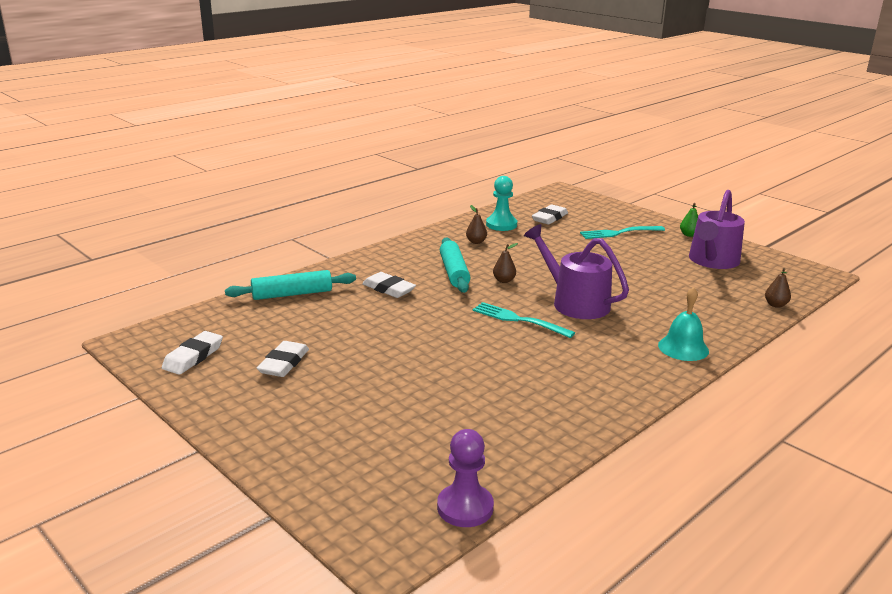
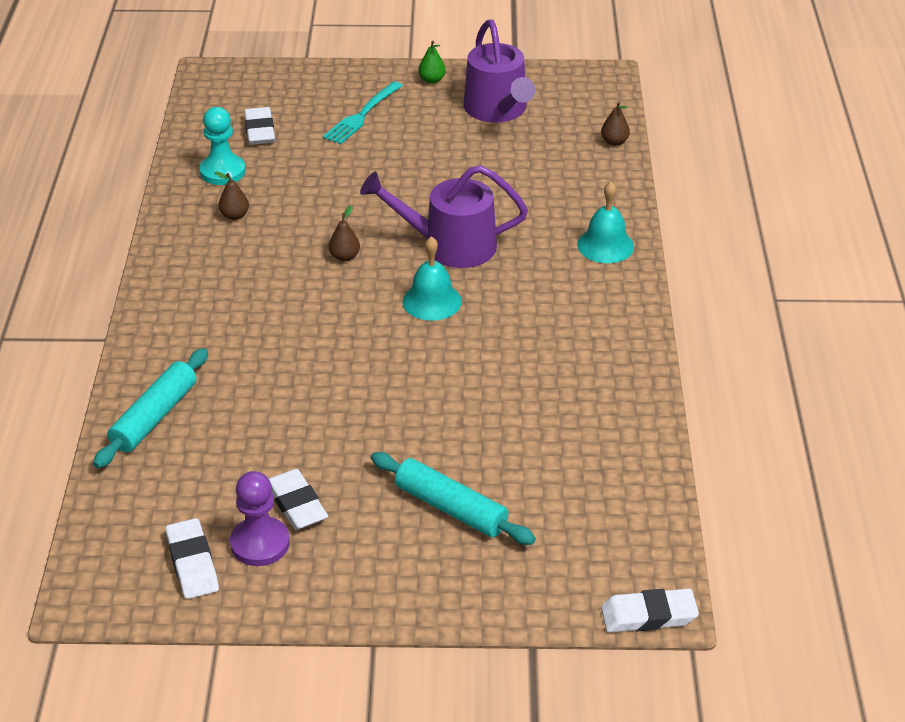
camera: 45 degrees left, 15 degrees up
white eraser [362,272,416,298] -> white eraser moved to [601,589,699,632]
purple pawn [437,429,494,527] -> purple pawn moved to [230,471,290,566]
turquoise rolling pin [440,237,471,293] -> turquoise rolling pin moved to [371,452,536,545]
turquoise fork [473,302,575,338] -> turquoise bell [402,236,462,321]

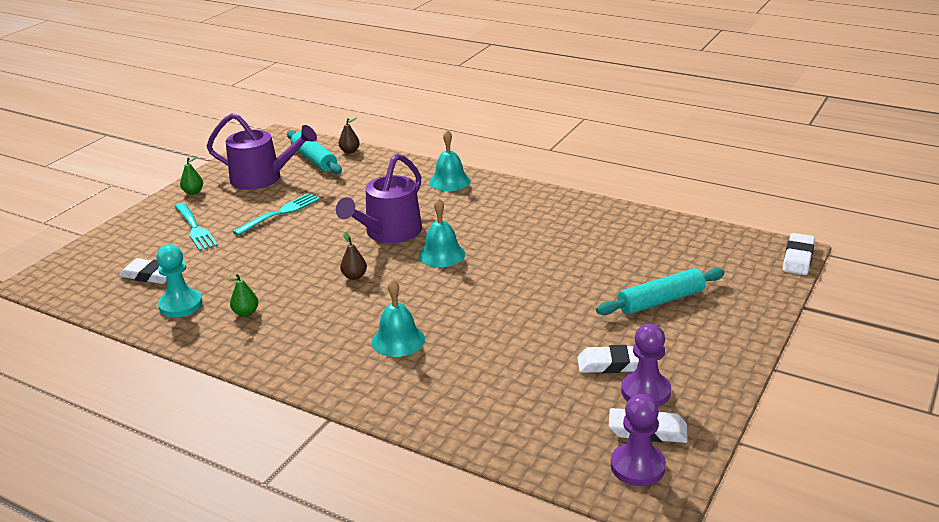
camera: 60 degrees left, 10 degrees down
turquoise rolling pin [93,348,208,468] -> turquoise rolling pin moved to [287,130,342,174]
brown pear [214,172,249,220] -> green pear [227,274,258,317]
none -> turquoise fork [232,193,320,236]
none -> turquoise bell [372,279,425,357]
none -> purple pawn [611,394,666,486]

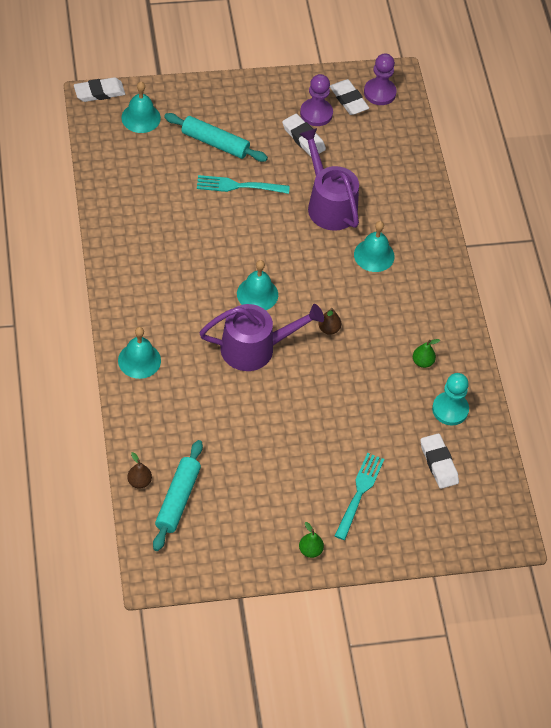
camera: 135 degrees left, 25 degrees up
purple watering can [207,113,317,190] -> purple watering can moved to [300,128,359,231]
turquoise fork [232,193,320,236] -> turquoise fork moved to [197,175,290,194]
none -> turquoise bell [121,82,161,133]

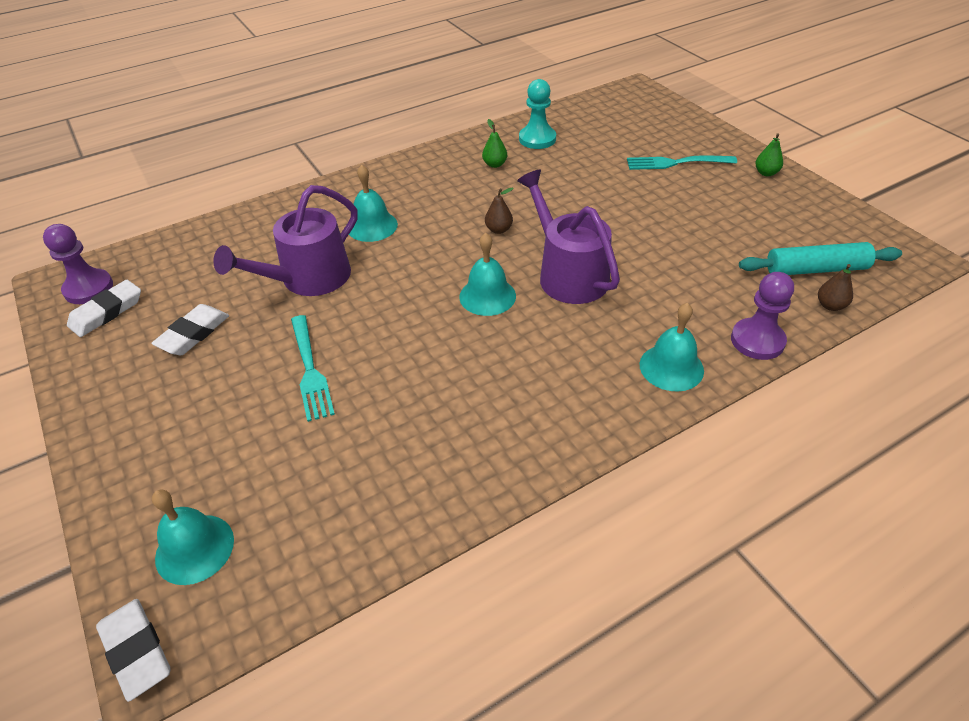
camera: 105 degrees left, 10 degrees down
turquoise rolling pin [164,113,268,162] -> none
purple pawn [300,74,333,126] -> purple pawn moved to [731,272,794,360]
white eraser [420,433,459,489] -> none

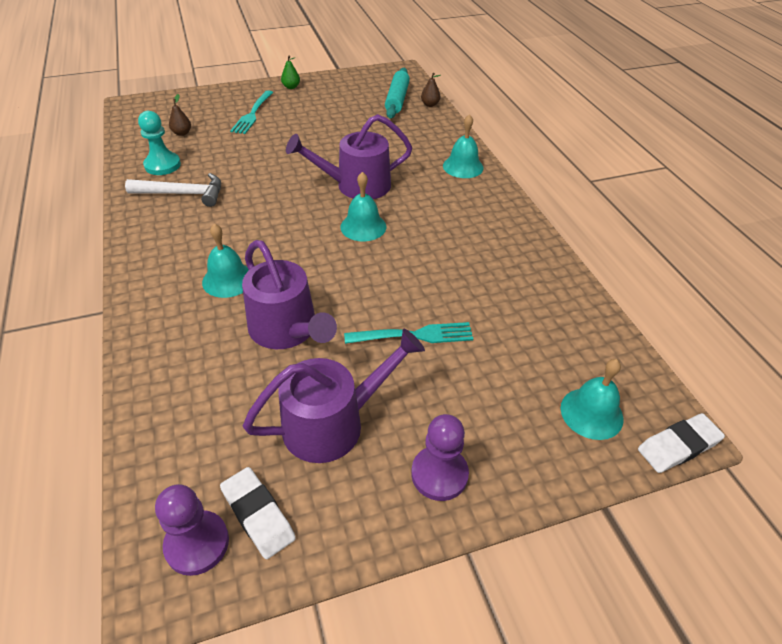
camera: 80 degrees left, 0 degrees up
white eraser [151,304,229,355] -> purple watering can [243,328,425,463]
green pear [482,119,507,168] -> white hammer [125,173,221,207]
brown pear [485,188,514,234] -> brown pear moved to [169,94,191,136]
purple pawn [731,272,794,360] -> purple pawn moved to [411,414,469,501]

